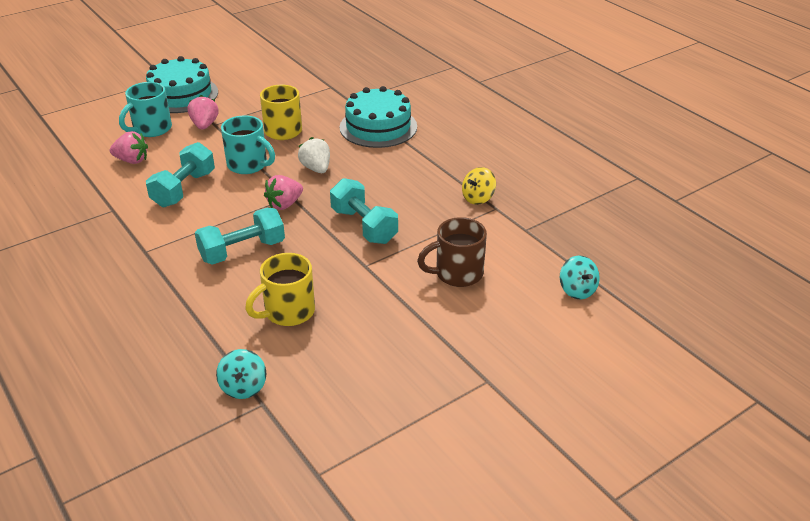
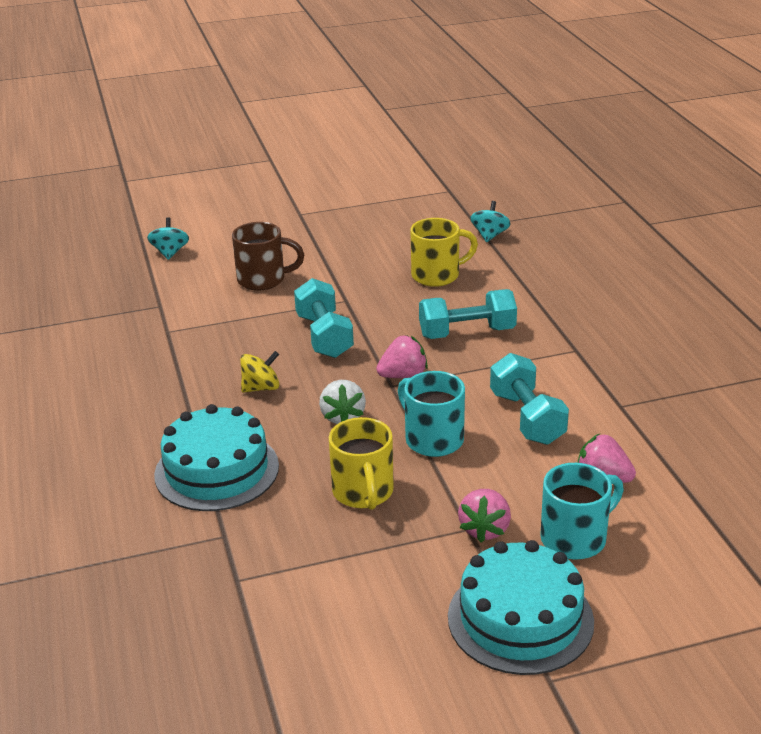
camera: 160 degrees left, 5 degrees down
turquoise dumbbell [146,142,215,207] -> turquoise dumbbell turned 60 degrees counterclockwise [490,353,569,445]
yellow spinning top [462,167,496,205] -> yellow spinning top moved to [240,351,280,393]

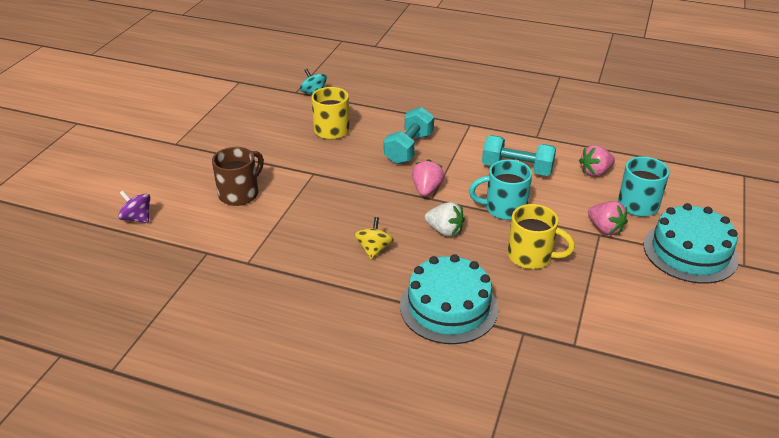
camera: 55 degrees left, 5 degrees up
turquoise spinning top [147,217,189,260] -> purple spinning top [118,190,150,223]
turquoise dumbbell [294,278,354,358] -> none

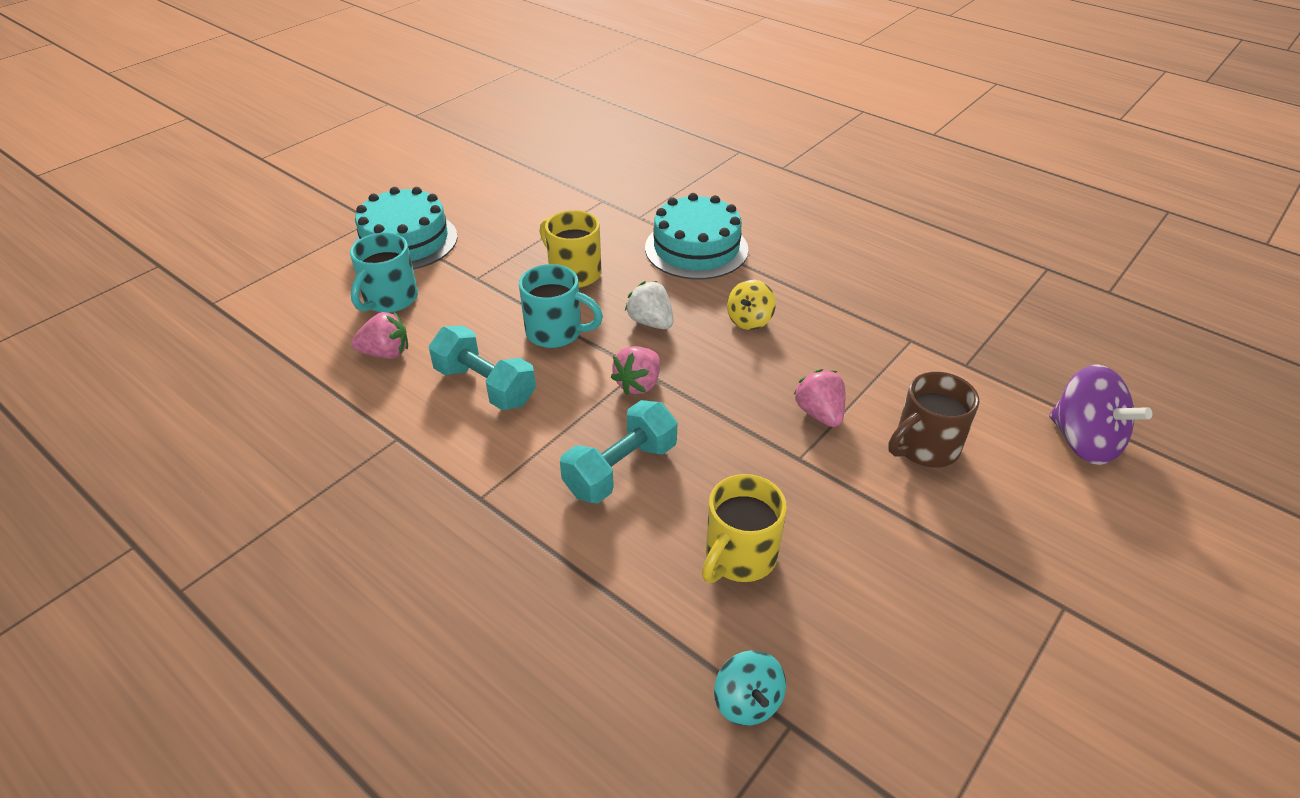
camera: 160 degrees left, 5 degrees up
purple spinning top [118,190,150,223] -> purple spinning top [1049,364,1152,465], size x1.69
pink strawberry [588,201,628,235] -> pink strawberry moved to [793,369,845,427]

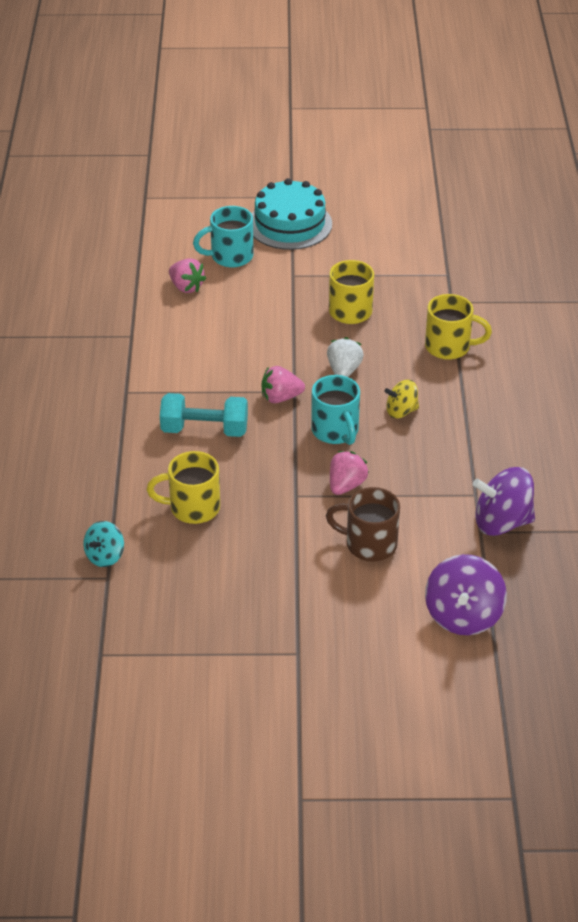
camera: 50 degrees right, 0 degrees up
turquoise dumbbell [429,326,536,410] -> none
turquoise mug [519,264,603,348] -> turquoise mug moved to [311,375,360,445]
turquoise cake [645,193,748,279] -> yellow mug [425,294,492,360]
none -> purple spinning top [473,467,535,536]

